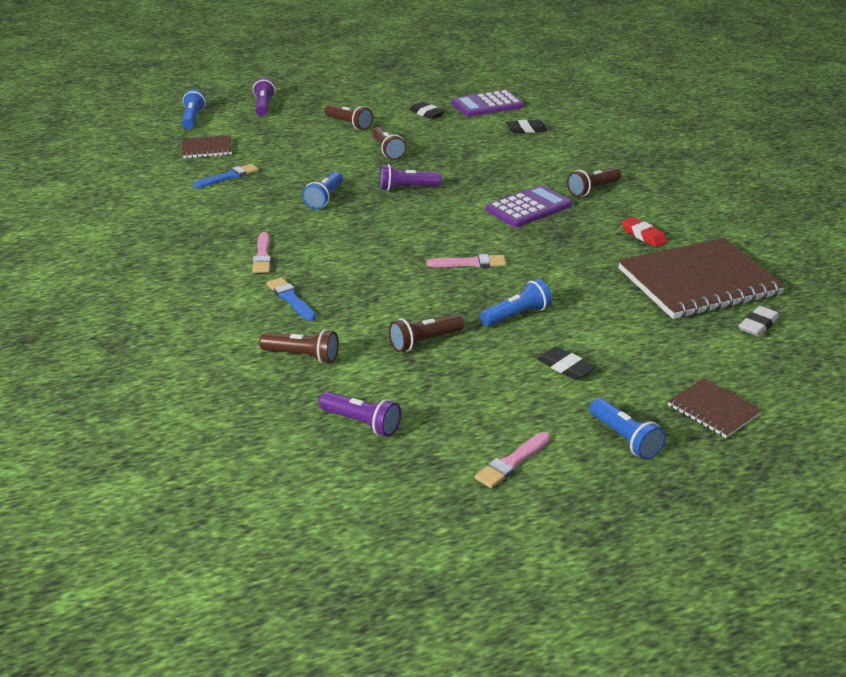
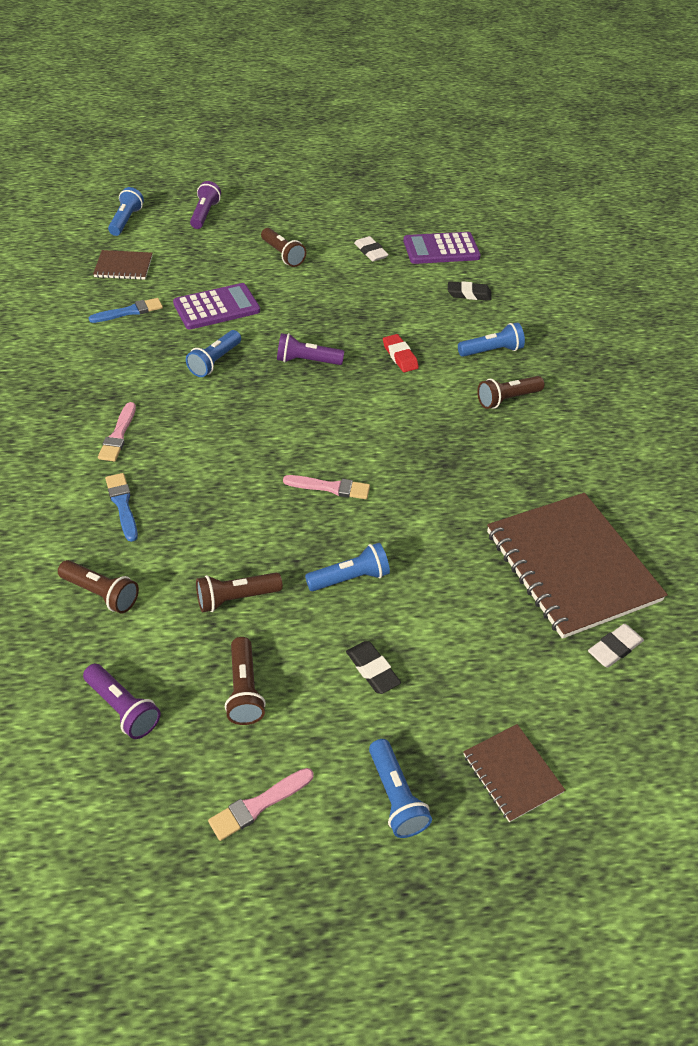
camera: 10 degrees right, 15 degrees up
brown flashlight [372,127,406,160] -> brown flashlight moved to [225,637,266,725]
black eraser [409,102,445,119] -> white eraser [354,236,389,262]
purple calculator [486,185,572,227] -> purple calculator moved to [173,283,260,330]
brown notebook [618,238,785,319] -> brown notebook turned 75 degrees clockwise [487,493,668,639]
red eraser [622,217,667,247] -> red eraser moved to [383,334,419,372]
none -> blue flashlight [458,322,525,357]

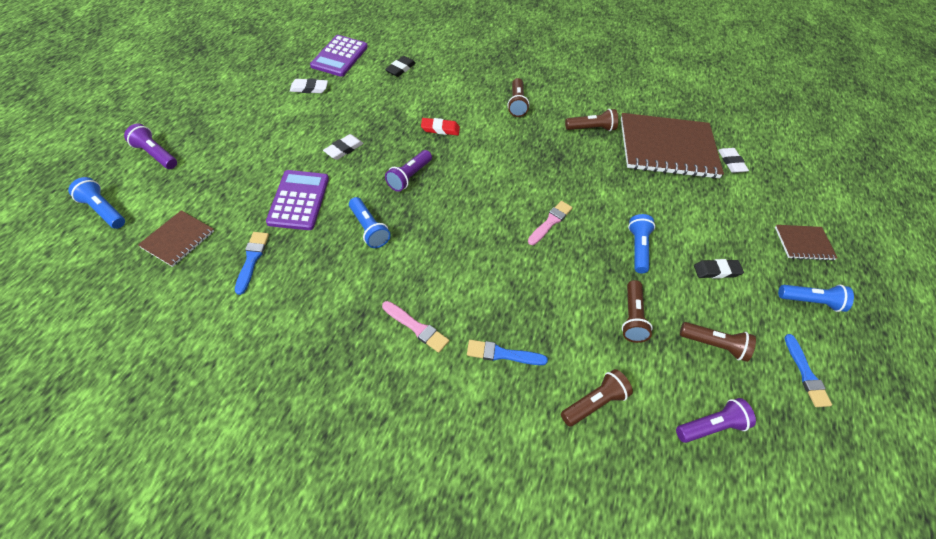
camera: 65 degrees left, 5 degrees up
pink brush [208,768,314,841] -> blue brush [784,334,832,407]
brown flashlight [261,228,306,267] -> brown flashlight moved to [565,109,618,131]
blue flashlight [458,322,525,357] -> none
none -> white eraser [323,134,364,160]

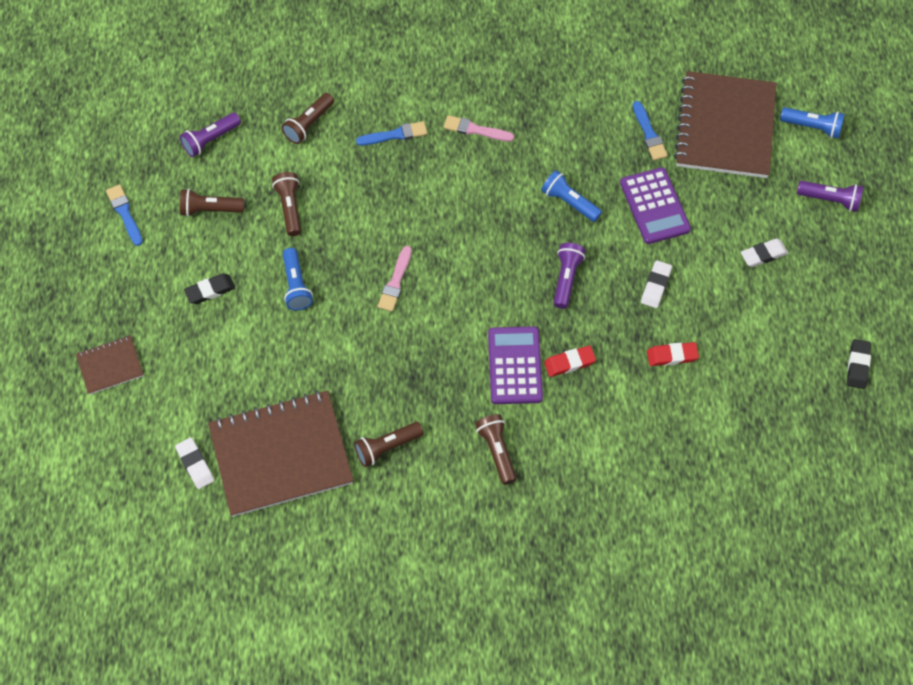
camera: 165 degrees right, 10 degrees up
brown notebook [138,210,214,267] -> brown notebook [674,71,777,178], size x2.12
white eraser [290,78,328,93] -> white eraser moved to [741,238,788,267]
purple calculator [310,35,368,77] -> purple calculator moved to [488,326,543,404]
black eraser [385,56,416,77] -> black eraser moved to [847,339,871,389]
blue flashlight [778,284,854,312] -> none
none -> red eraser [647,342,699,366]

